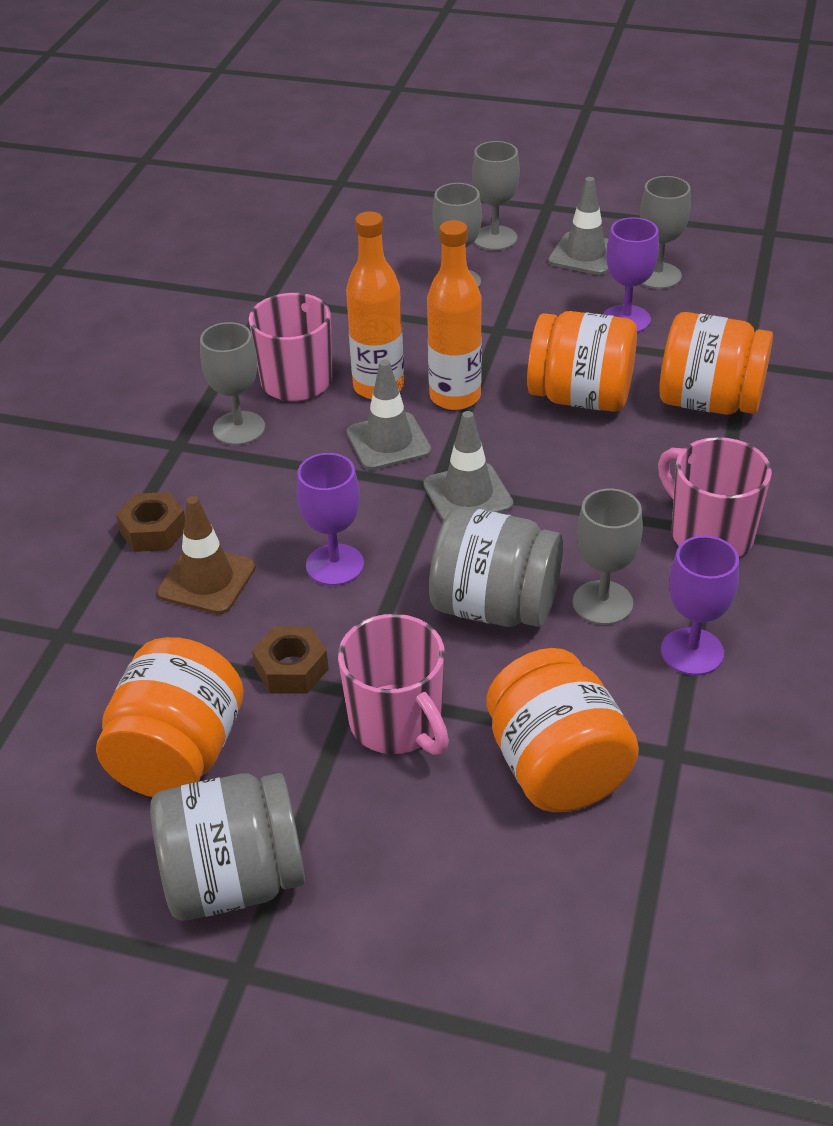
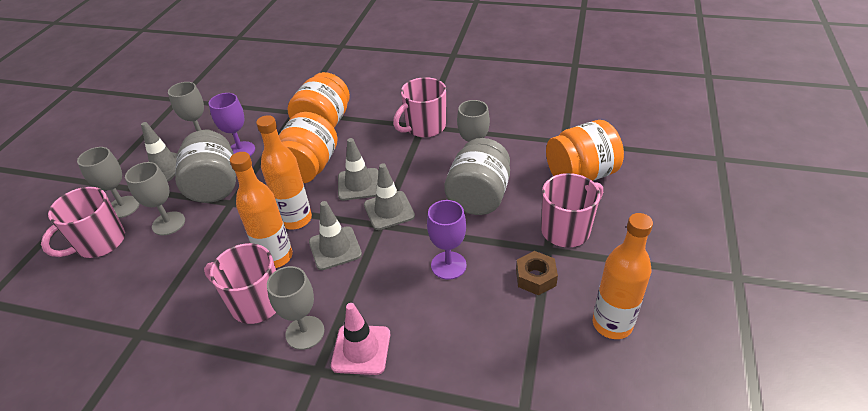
camera: 90 degrees left, 0 degrees up
orange jar [96,637,244,797] -> orange bottle [593,213,653,339]
brown nut [116,492,185,552] -> none
grey jar [150,773,305,921] -> grey jar moved to [175,130,236,203]
brown traffic cone [157,496,256,614] -> none
purple goblet [661,536,739,675] -> none
none -> pink mug [41,187,125,258]
none -> pink traffic cone [331,303,390,375]
none -> grey traffic cone [338,138,379,200]

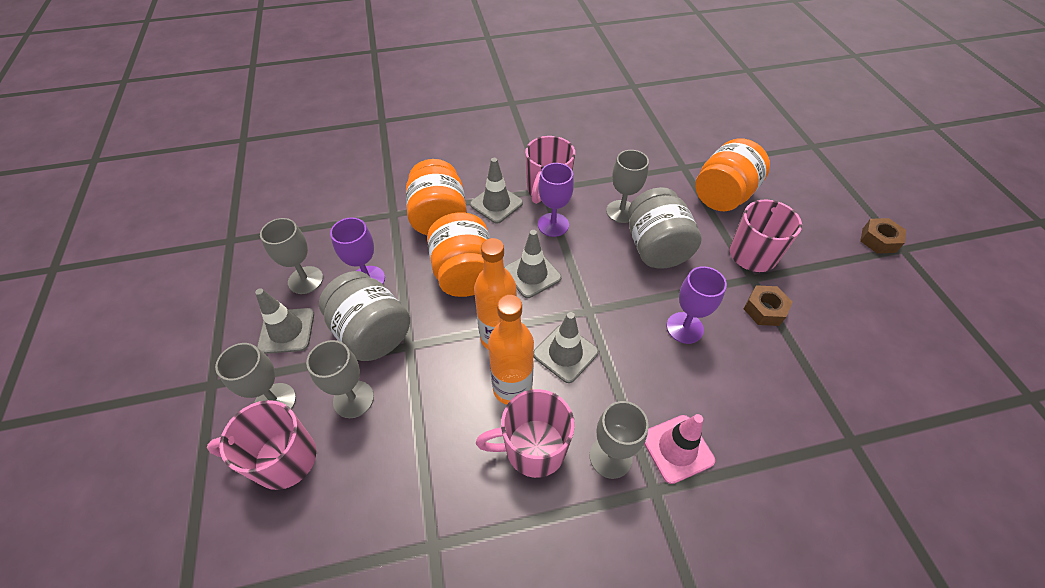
camera: 30 degrees left, 10 degrees up
pink mug [41,187,125,258] -> pink mug turned 75 degrees clockwise [207,400,316,490]
grey traffic cone [364,163,415,230] -> grey traffic cone moved to [470,158,523,223]
orange bottle [593,213,653,339] -> none
none -> purple goblet [538,163,574,237]
none -> brown nut [860,218,906,254]

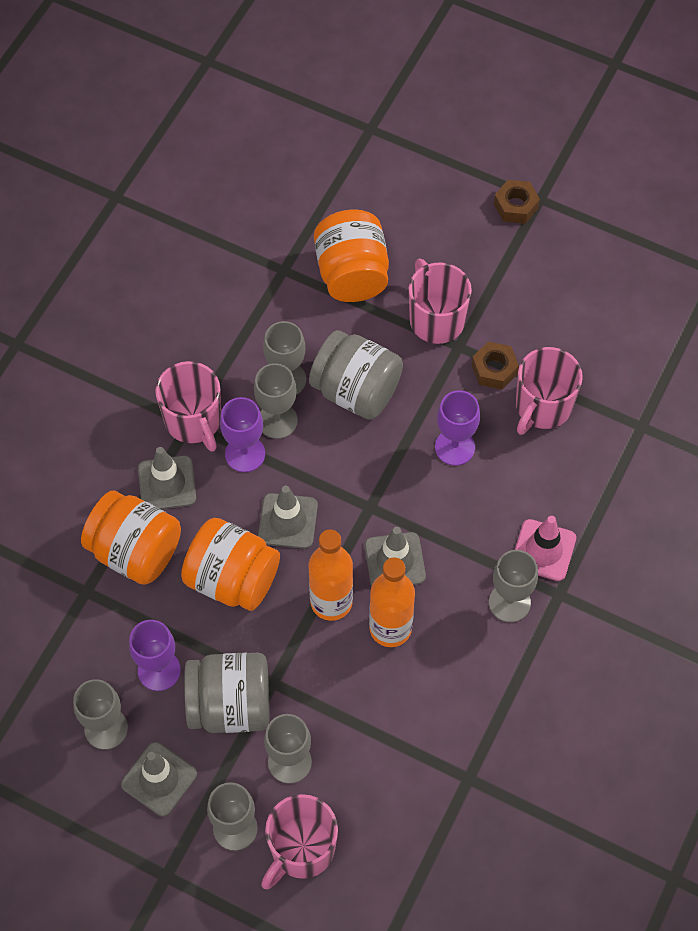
camera: 50 degrees left, 10 degrees up
pink mug [476,389,575,478] -> pink mug moved to [516,347,583,435]
none -> grey goblet [254,363,298,439]

